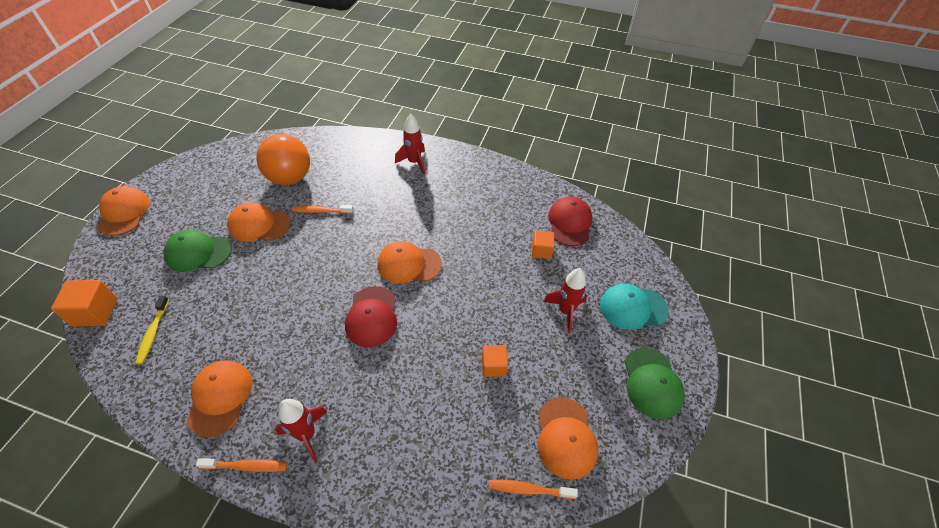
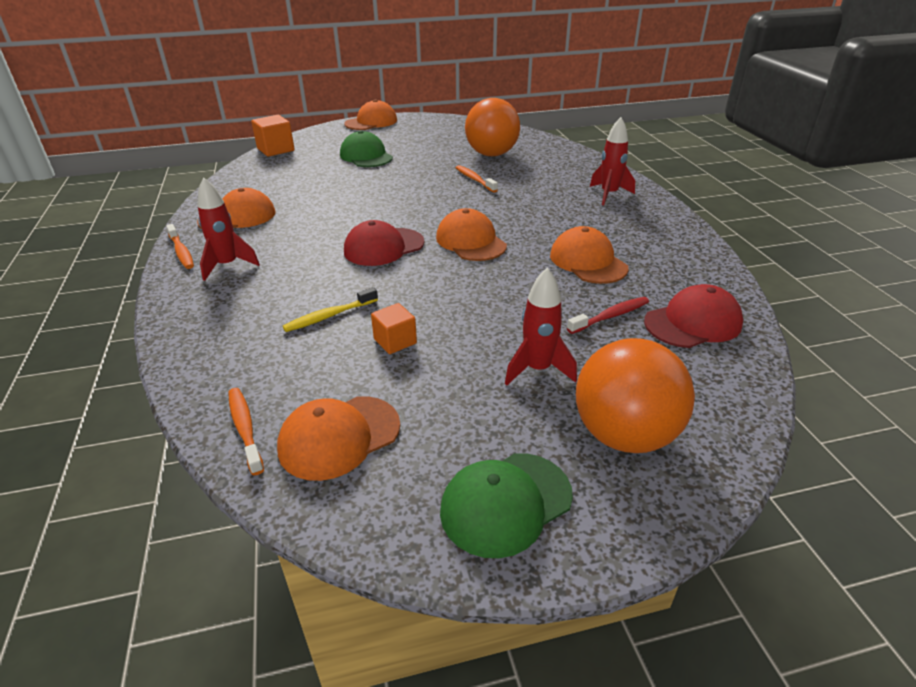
camera: 60 degrees right, 15 degrees down
yellow toothbrush [136,296,169,364] -> yellow toothbrush moved to [283,287,378,332]
orange cap [227,202,291,242] -> orange cap moved to [550,226,629,284]
orange cube [532,231,554,259] -> red toothbrush [567,297,649,334]
turquoise cap [600,284,669,330] -> orange ball [576,338,695,453]

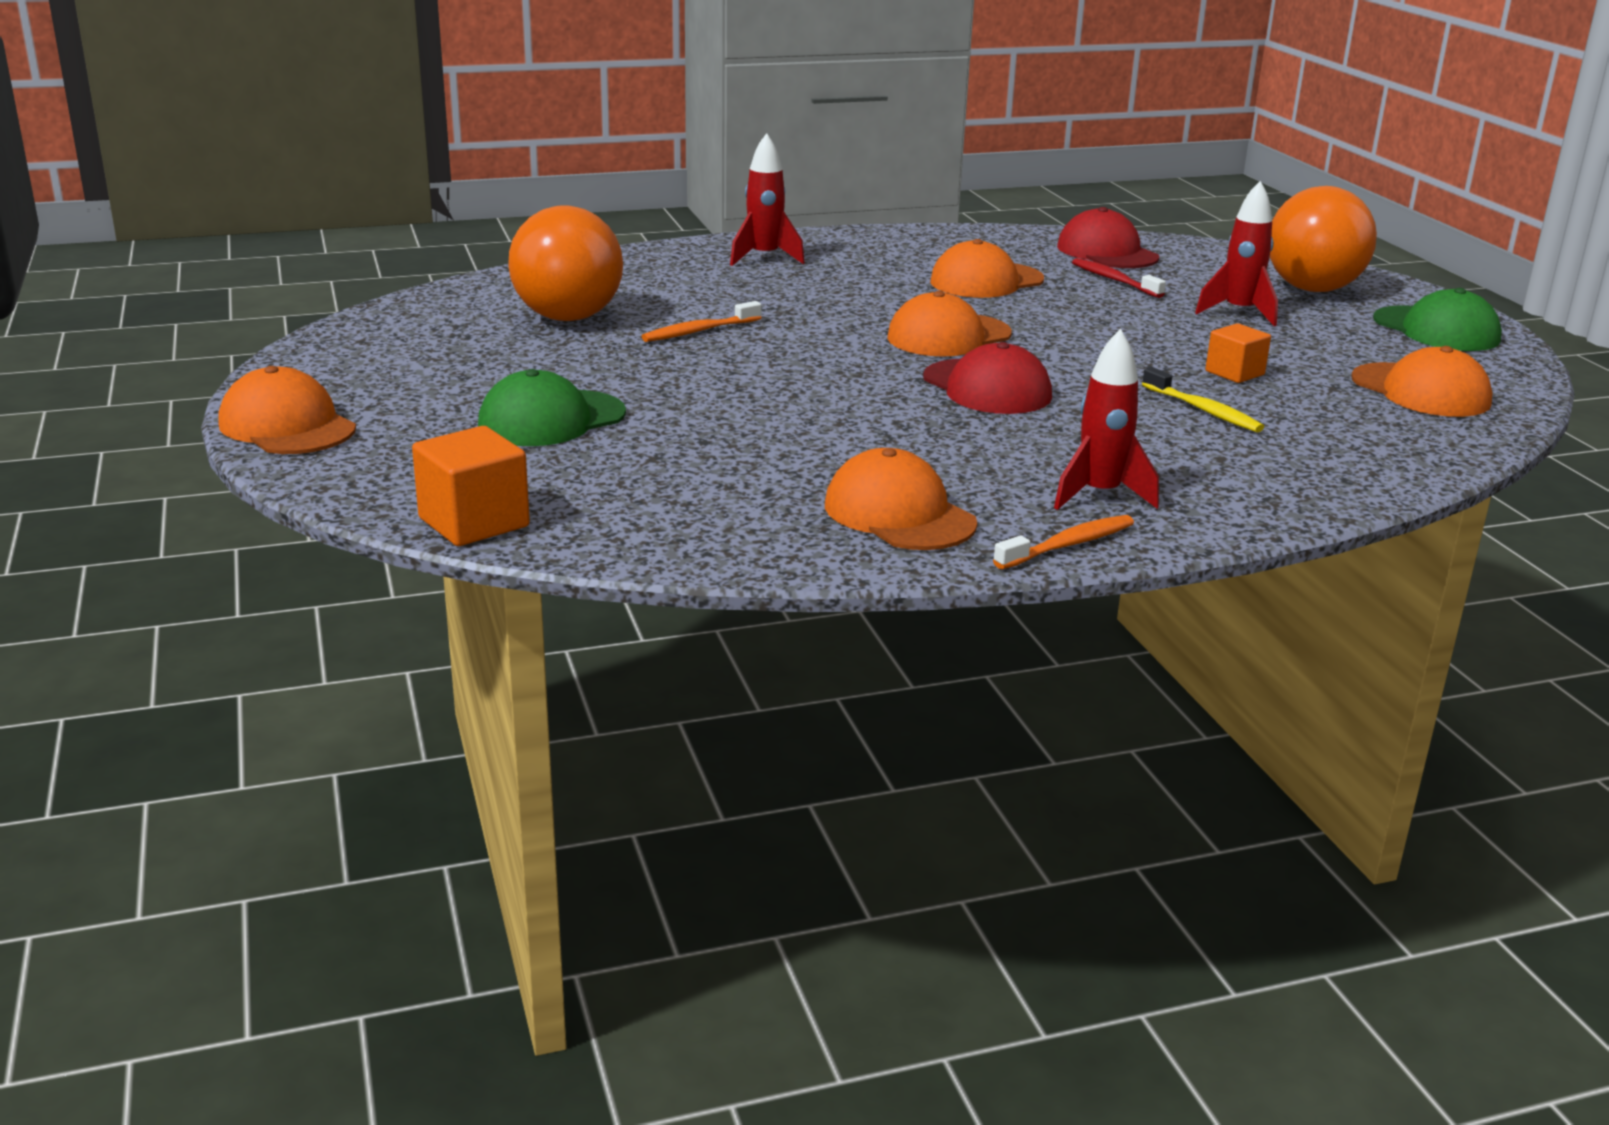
camera: 95 degrees left, 10 degrees down
orange toothbrush [228,388,264,475] -> none

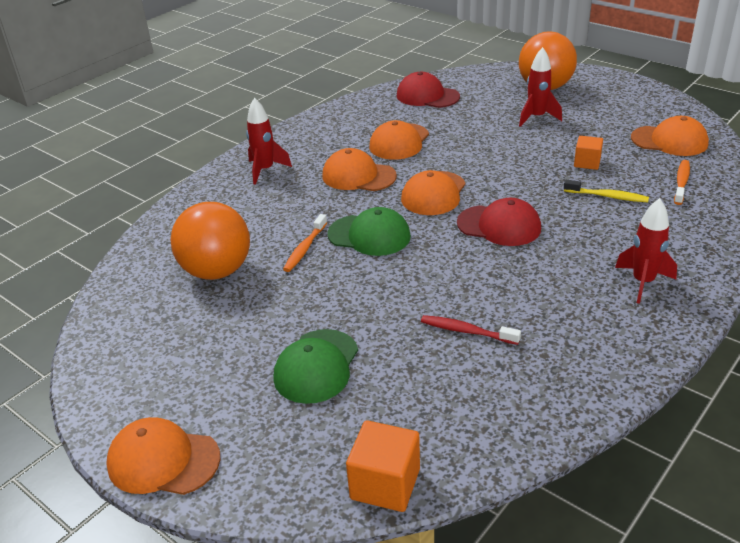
camera: 30 degrees left, 10 degrees up
orange cap [825,448,977,550] -> orange cap moved to [323,148,397,191]
orange toothbrush [993,515,1134,569] -> orange toothbrush moved to [674,160,690,205]
red toothbrush [1072,258,1166,298] -> red toothbrush moved to [421,315,521,345]
green cap [1373,288,1502,351] -> green cap moved to [327,207,411,256]

